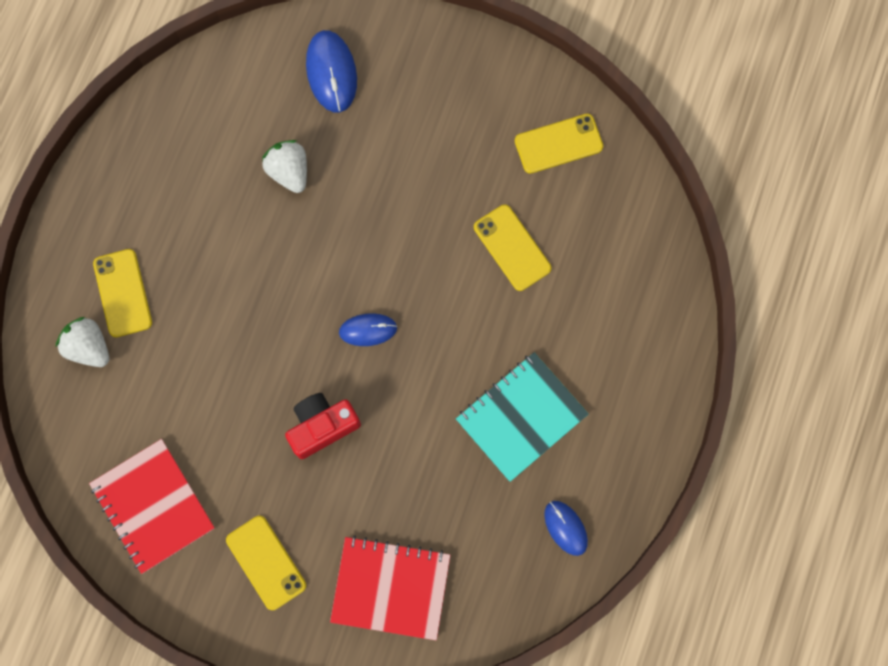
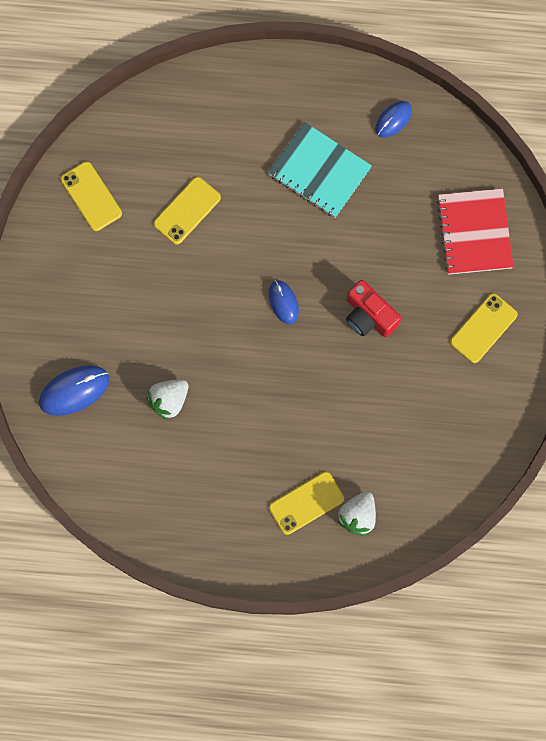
camera: 105 degrees left, 0 degrees up
red notebook [89,439,215,574] -> none

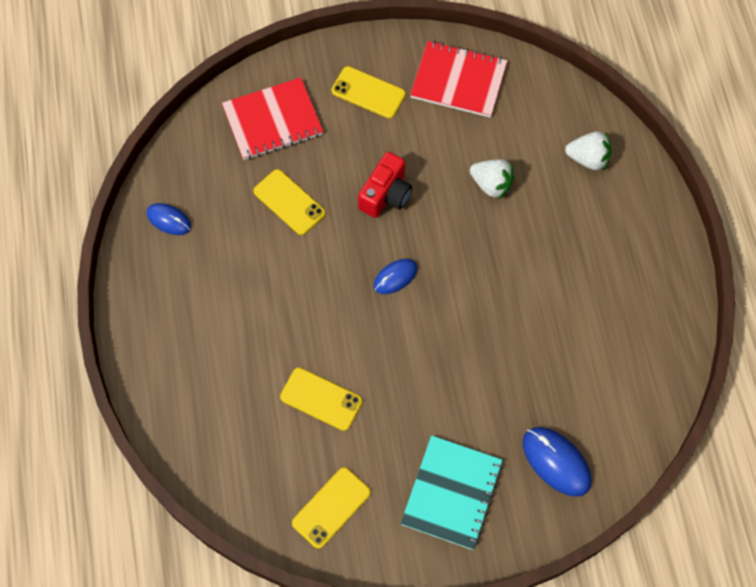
camera: 105 degrees left, 10 degrees down
white strawberry [146,379,188,420] -> white strawberry moved to [470,159,515,199]
turquoise notebook [268,122,372,218] -> turquoise notebook moved to [401,435,503,550]
yellow phone [269,472,344,535] -> yellow phone moved to [253,169,326,235]
none -> red notebook [410,41,508,118]

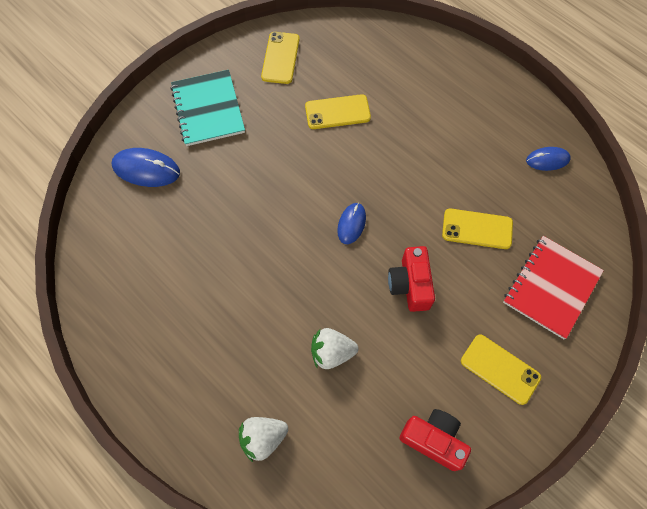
camera: 145 degrees right, 0 degrees up
yellow phone [331,66,406,119] -> yellow phone turned 45 degrees clockwise [461,335,541,405]
red notebook [410,41,508,118] -> red camera [399,409,471,471]

